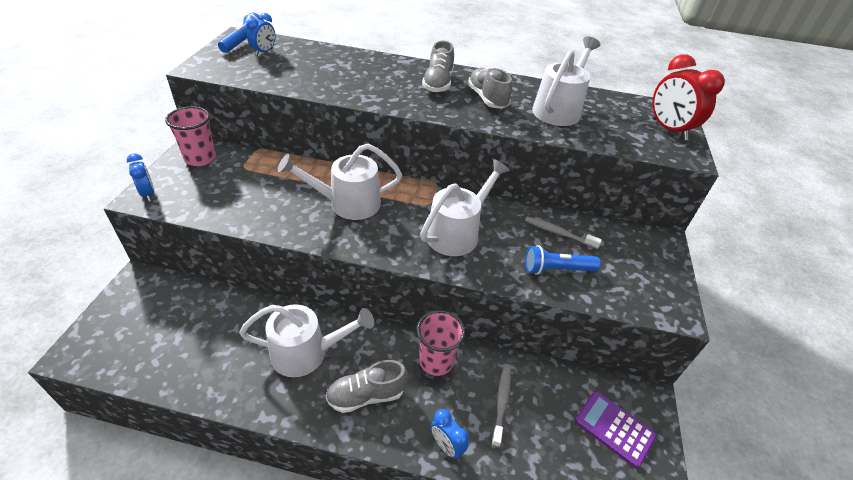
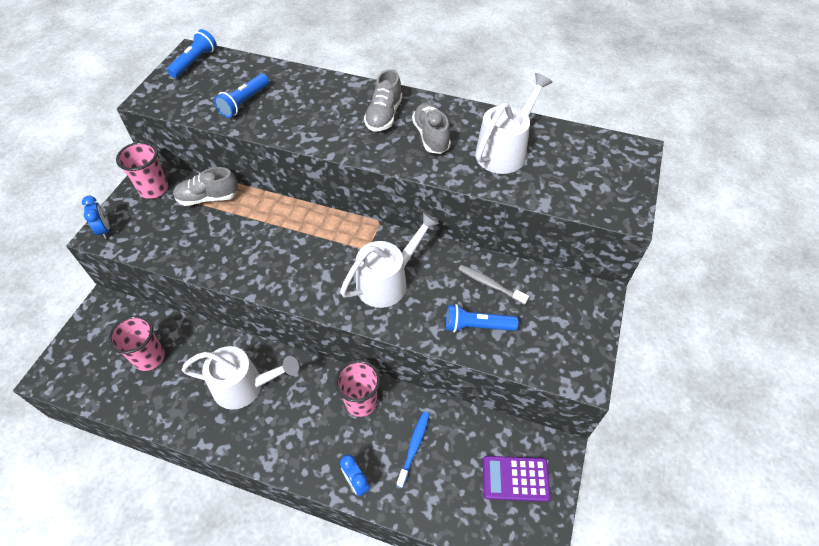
camera: 10 degrees right, 10 degrees up
blue clock [246,13,276,56] -> none
white watering can [278,144,402,220] -> none
grey shoe [325,360,408,413] -> grey shoe moved to [173,167,238,206]
grey toothbrush [492,366,511,447] -> blue toothbrush [397,412,429,488]
purple calculator [575,391,657,468] -> purple calculator turned 45 degrees counterclockwise [483,456,550,502]
red clock [652,54,725,140] -> none
none -> pink cup [108,316,165,371]
none -> blue flashlight [214,74,269,118]

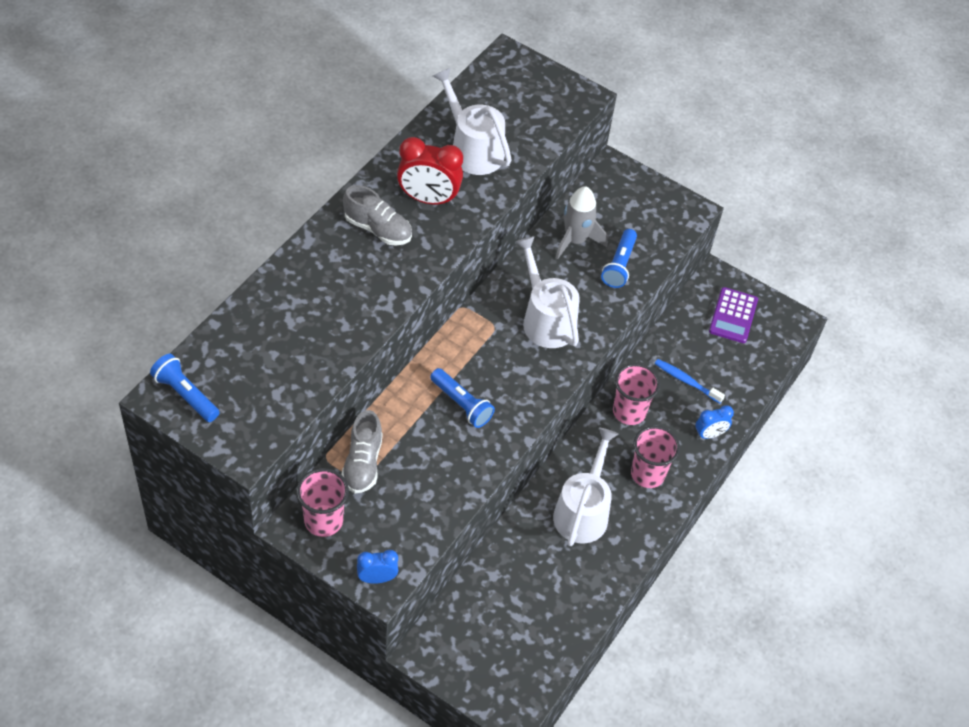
camera: 80 degrees left, 0 degrees up
pink cup [108,316,165,371] -> pink cup moved to [631,426,680,488]
blue flashlight [214,74,269,118] -> blue flashlight moved to [430,368,495,428]
grey shoe [412,102,451,154] -> red clock [397,137,463,205]
grey toothbrush [458,265,529,305] -> grey rocket [556,186,607,260]

